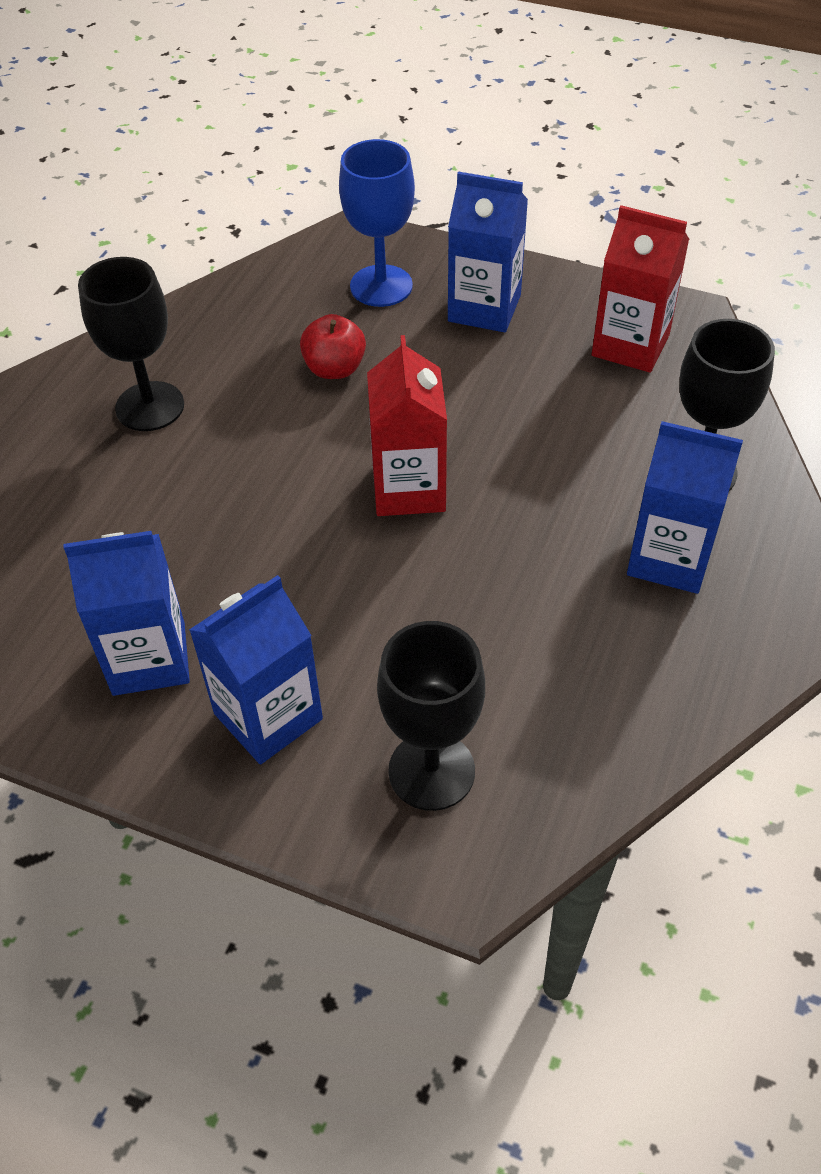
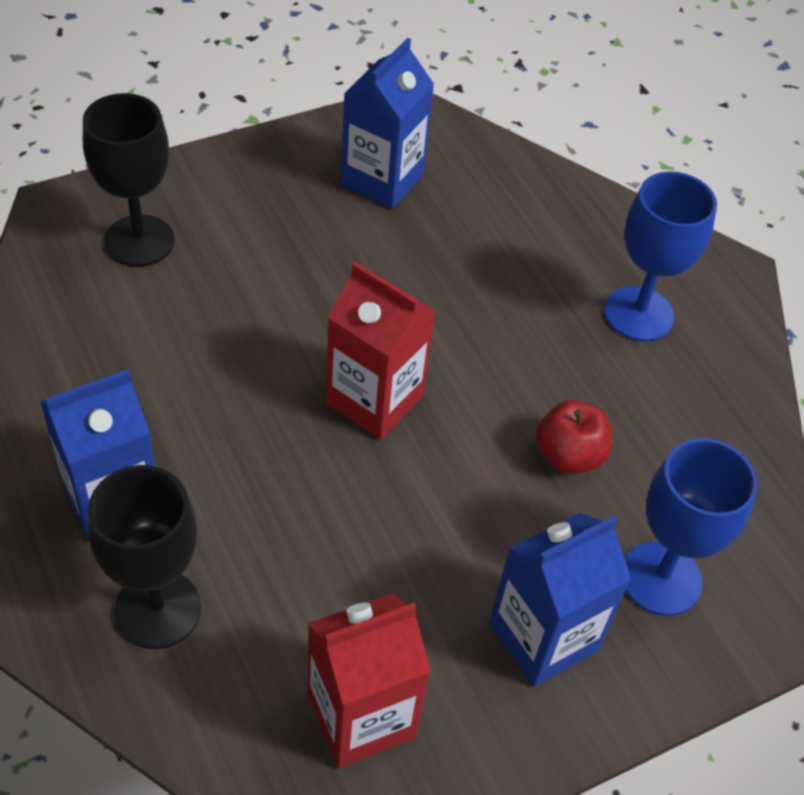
camera: 125 degrees right, 0 degrees up
black goblet [78,257,184,431] -> blue goblet [604,171,717,341]
blue carton [189,575,323,764] -> none

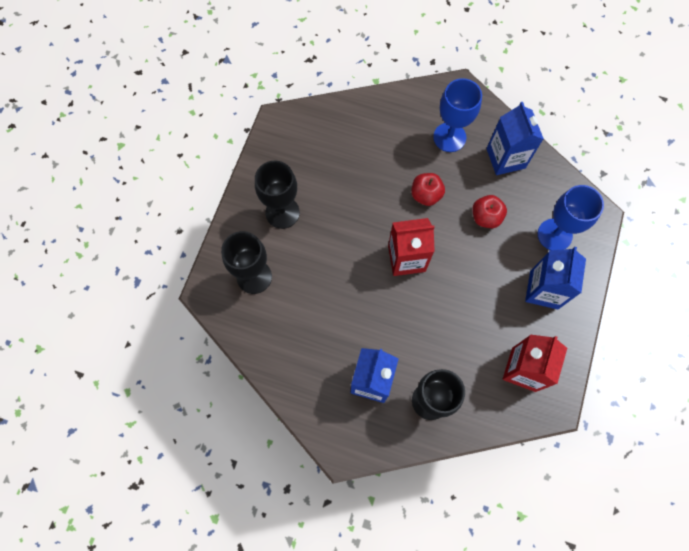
camera: 40 degrees left, 20 degrees up
blue carton [341,38,434,209] -> blue carton moved to [486,102,544,175]
none -> black goblet [255,161,300,229]
none -> red apple [411,173,445,206]

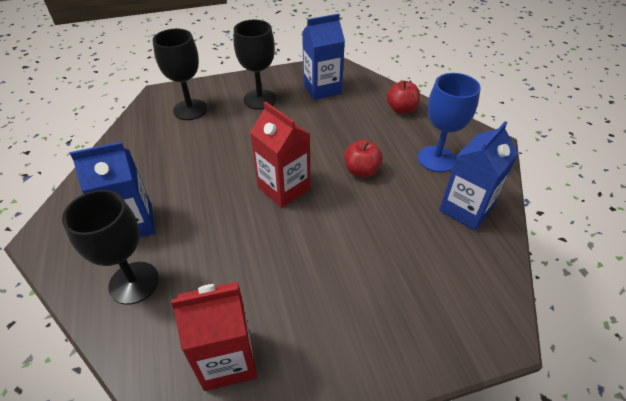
camera: 55 degrees right, 25 degrees down
red apple [473,195,507,228] -> red apple moved to [387,81,420,114]
blue carton [525,247,586,309] -> blue carton moved to [302,14,345,100]
blue goblet [538,185,604,250] -> none

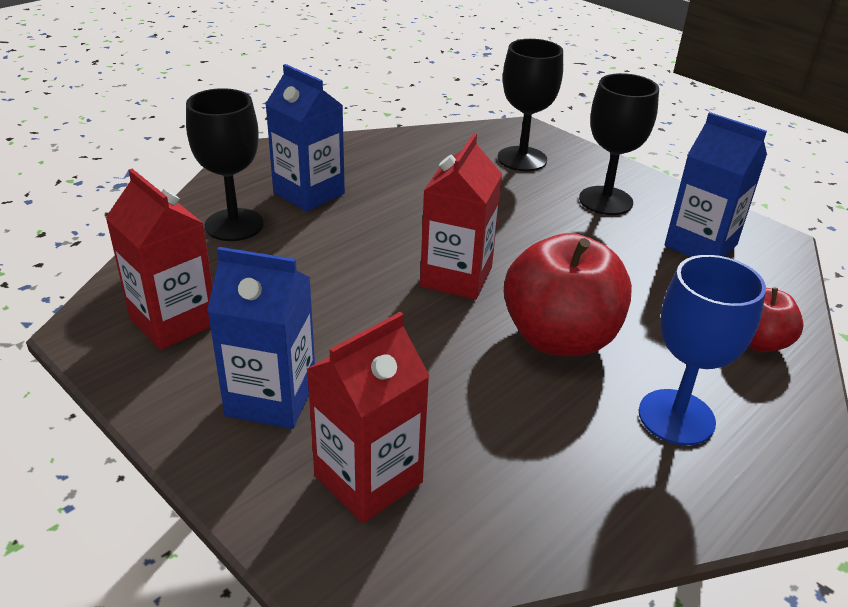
camera: 60 degrees right, 10 degrees down
red apple [344,140,383,177] -> red apple [504,233,632,356], size x1.86
blue carton [439,121,518,230] -> blue carton moved to [207,247,315,429]
none -> red carton [307,312,430,523]

